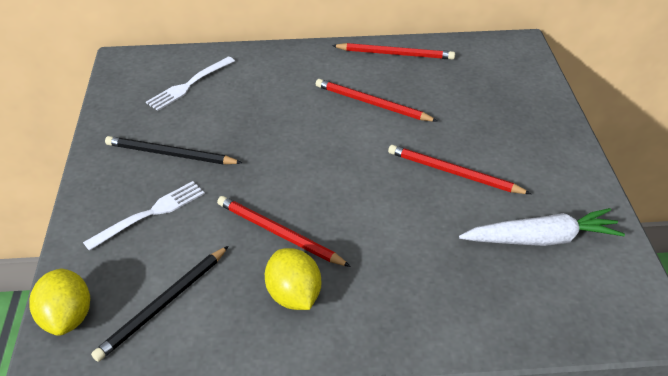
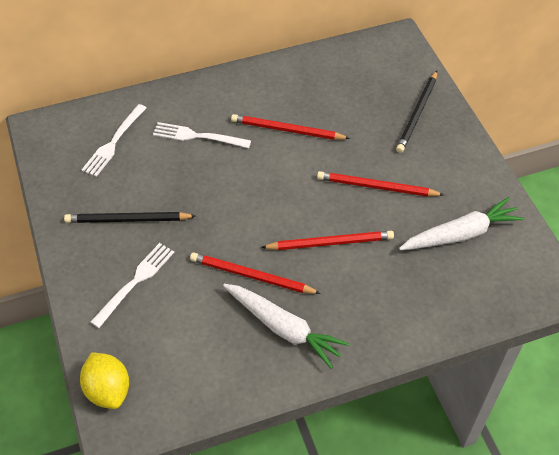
camera: 15 degrees left, 10 degrees up
black pencil [91,246,228,362] -> black pencil moved to [396,71,437,153]
yellow lemon [265,248,321,310] -> white carrot [223,284,349,369]
red pencil [332,43,455,60] -> red pencil moved to [261,231,394,250]
none -> white fork [153,122,251,148]

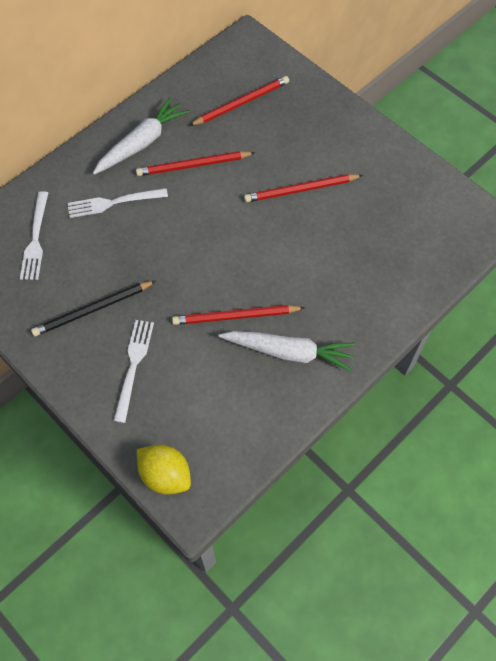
camera: 25 degrees left, 10 degrees up
red pencil [261,231,394,250] -> red pencil moved to [189,76,289,126]
black pencil [396,71,437,153] -> none
white carrot [399,197,524,250] -> white carrot moved to [93,97,189,175]

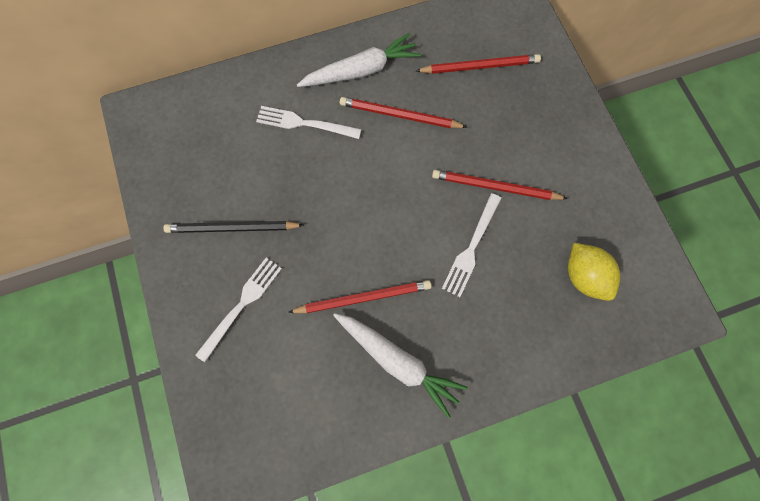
camera: 25 degrees right, 10 degrees up
white fork [20,191,48,280] -> white fork moved to [442,193,502,297]
yellow lemon [137,445,191,494] -> yellow lemon moved to [568,243,620,301]
red pencil [172,305,305,325] -> red pencil turned 150 degrees clockwise [288,280,431,313]

